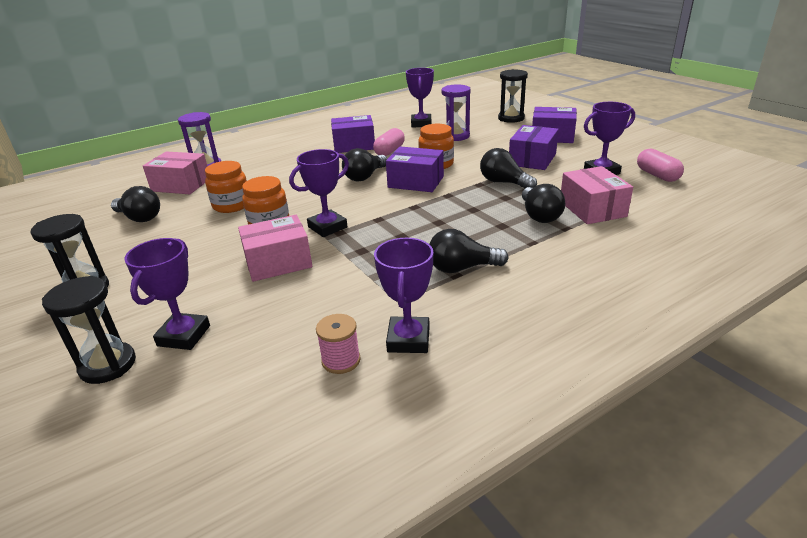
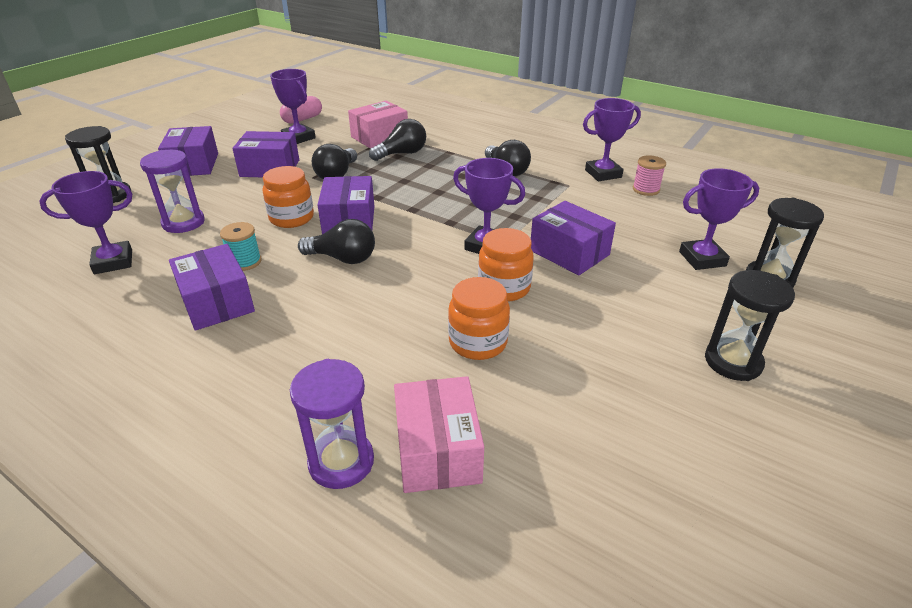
camera: 115 degrees left, 5 degrees up
black light bulb [111,186,160,222] -> none
pink box [238,215,313,282] -> purple box [531,201,616,275]
pink capsule [373,128,405,156] -> turquoise spool [220,222,262,271]

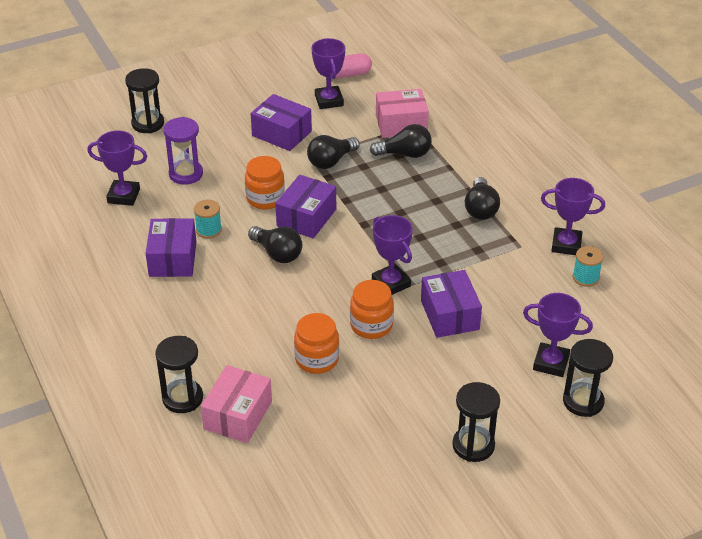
camera: 30 degrees right, 5 degrees up
purple box [158,126,218,176] -> none
purple hourglass [290,359,374,489] -> black hourglass [155,336,203,413]
pink spool [633,156,666,196] -> turquoise spool [573,246,603,287]

